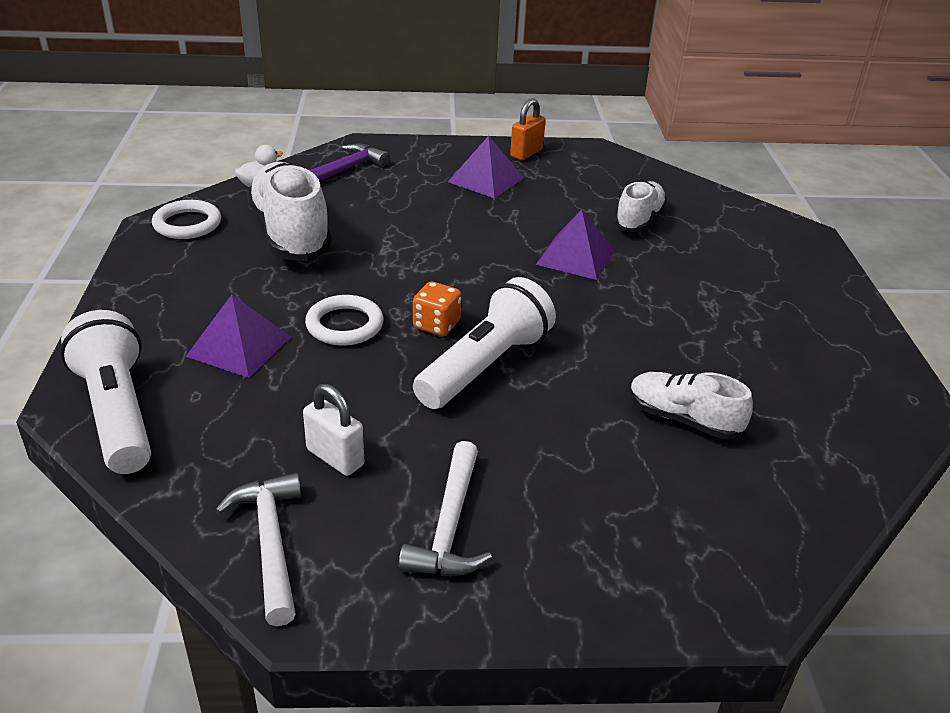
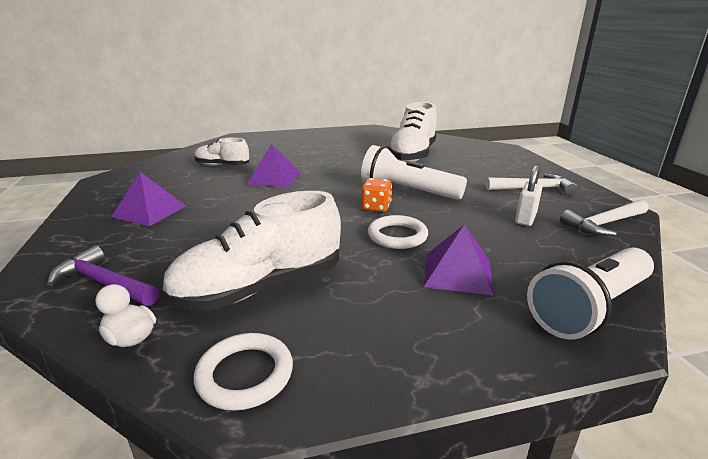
camera: 100 degrees left, 10 degrees down
orange padlock [510,98,546,160] -> none
white shoe [629,372,753,439] -> white shoe [387,102,437,162], size x1.72

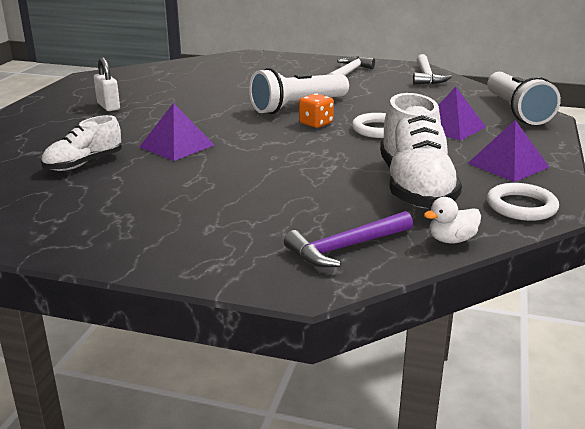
camera: 60 degrees left, 0 degrees up
purple pyramid [111,172,186,226] -> purple pyramid moved to [468,120,549,182]
white shoe [387,102,437,162] -> none
white padlock [515,165,543,226] -> white padlock moved to [94,58,120,111]

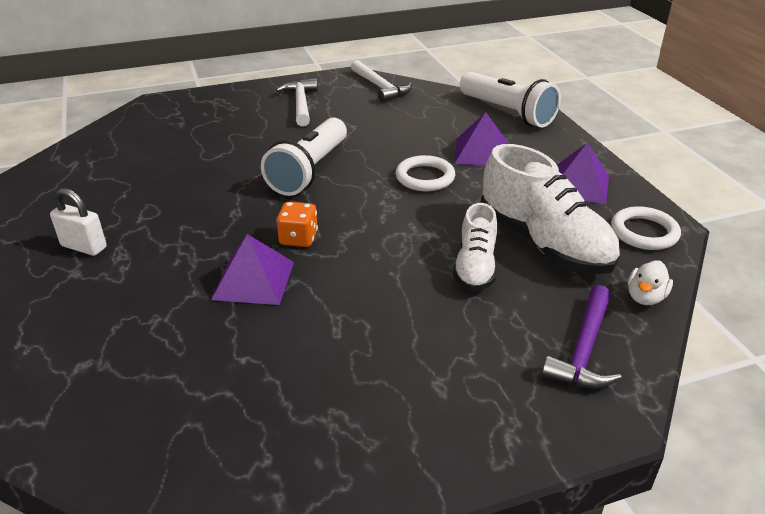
camera: 35 degrees left, 10 degrees up
white shoe [41,115,122,171] -> white shoe moved to [453,203,498,291]
orange dice [299,93,334,128] -> orange dice moved to [276,202,318,247]

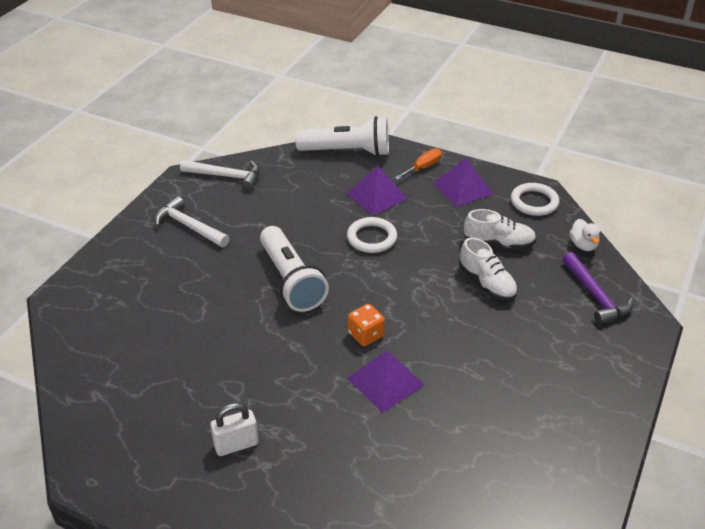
camera: 45 degrees left, 5 degrees up
white shoe [481,144,620,274] -> white shoe [463,209,536,249], size x0.58
none -> orange screwdriver [395,149,442,180]

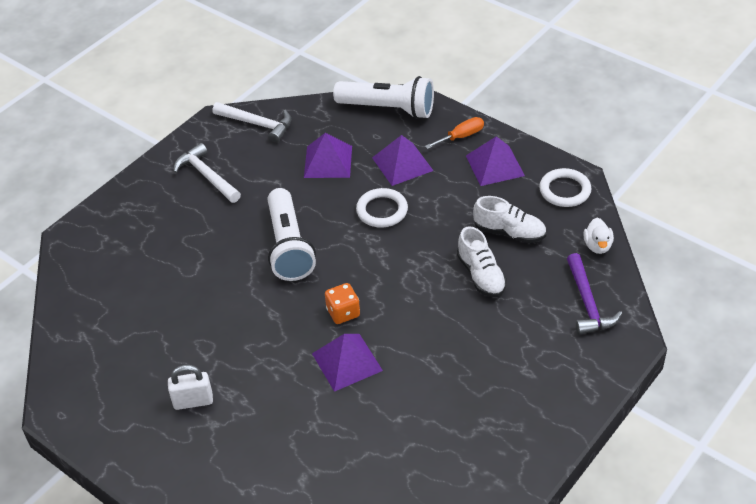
camera: 15 degrees right, 5 degrees up
none -> purple pyramid [304,133,352,178]

